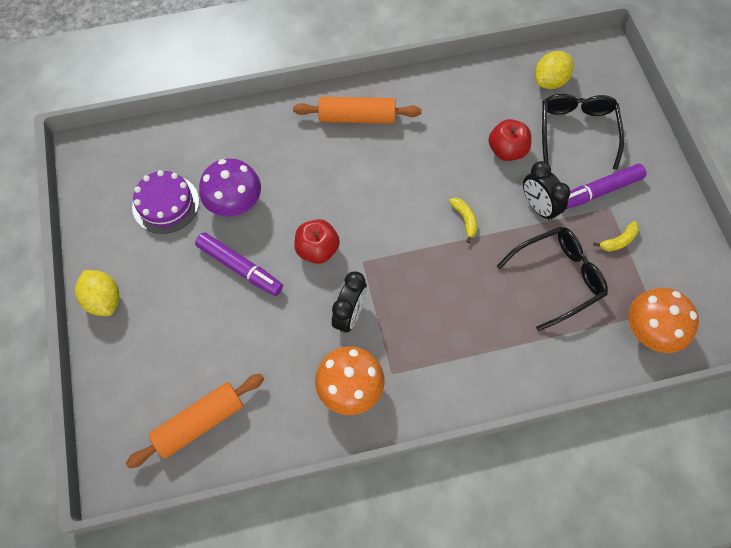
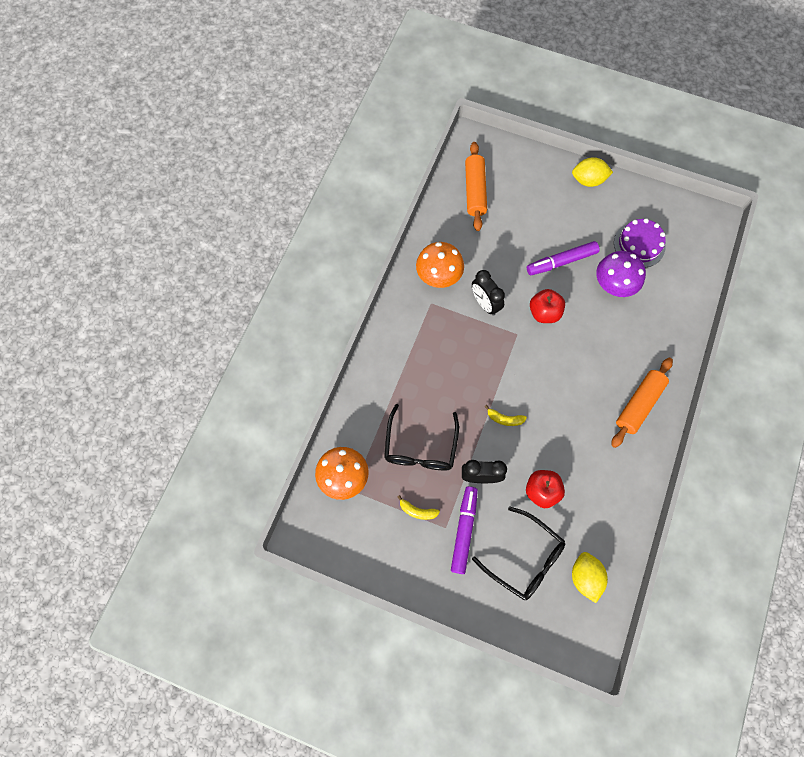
camera: 125 degrees right, 5 degrees up
yellow banana [593,221,639,252] -> yellow banana turned 75 degrees counterclockwise [397,495,440,520]

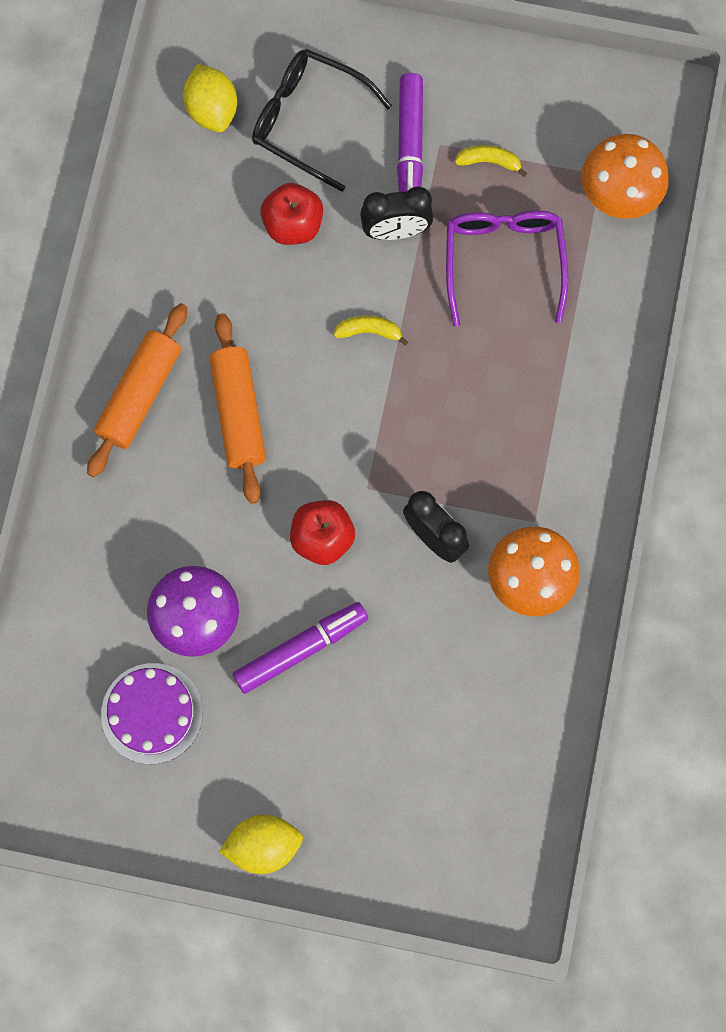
camera: 170 degrees right, 5 degrees up
black glasses [384,404,459,470] -> purple glasses [446,211,569,327]
orange rolling pin [465,142,487,231] -> orange rolling pin moved to [209,313,266,504]

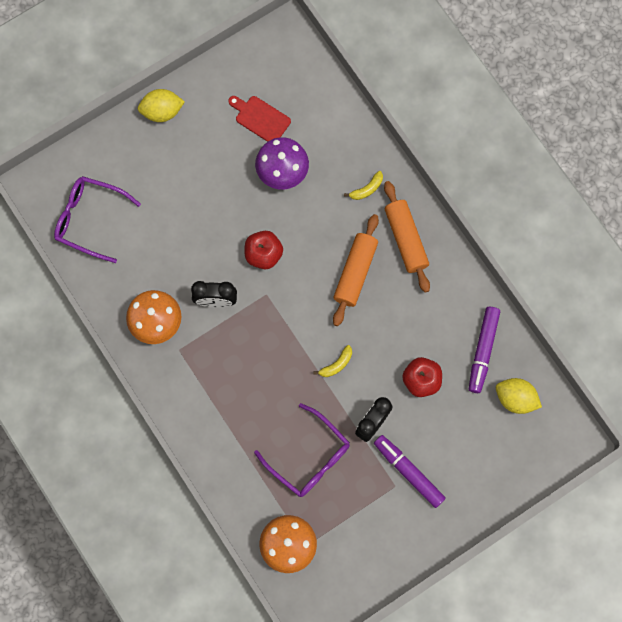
camera: 135 degrees right, 0 degrees up
purple cake [101,663,203,764] -> red cutting board [228,96,291,142]
orange rolling pin [209,313,266,504] -> orange rolling pin turned 75 degrees clockwise [333,214,379,326]
yellow lemon [219,815,303,874] -> yellow lemon turned 45 degrees clockwise [138,89,185,122]
purple marker [233,602,368,694] -> purple marker moved to [469,307,500,393]
black glasses [252,49,392,192] -> none
yellow banana [455,145,527,177] -> yellow banana moved to [344,171,383,200]
none -> purple glasses [54,176,141,263]

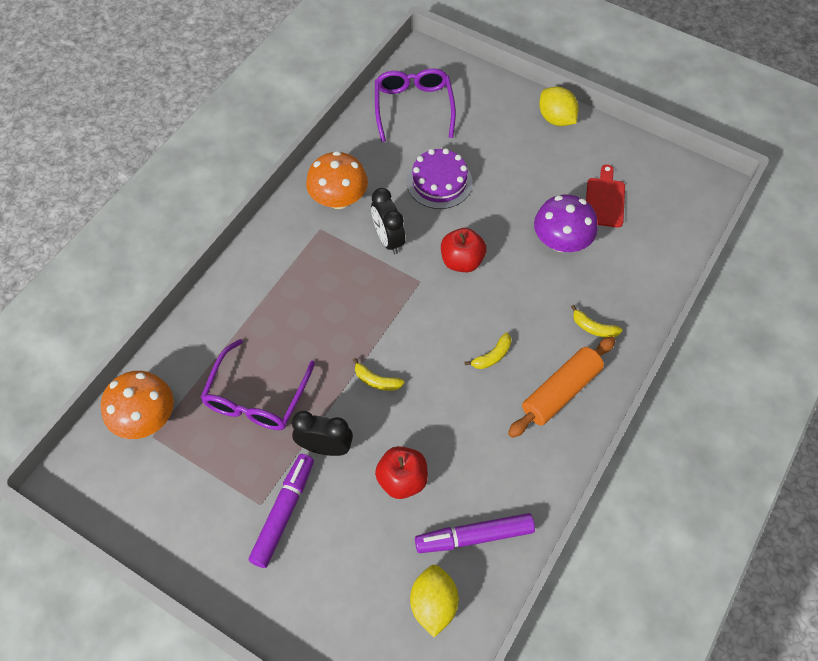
camera: 65 degrees right, 15 degrees down
orange rolling pin [333,214,379,326] -> yellow banana [465,333,511,369]
none -> purple cake [406,148,473,209]

